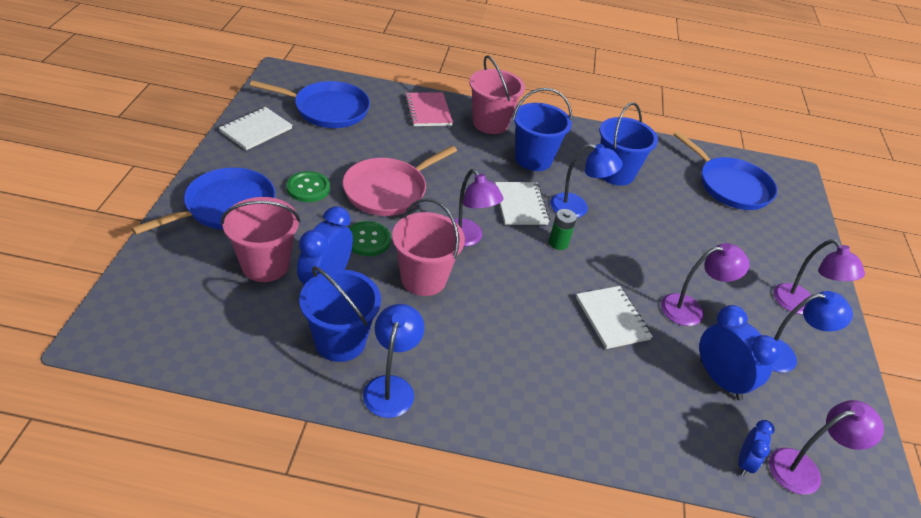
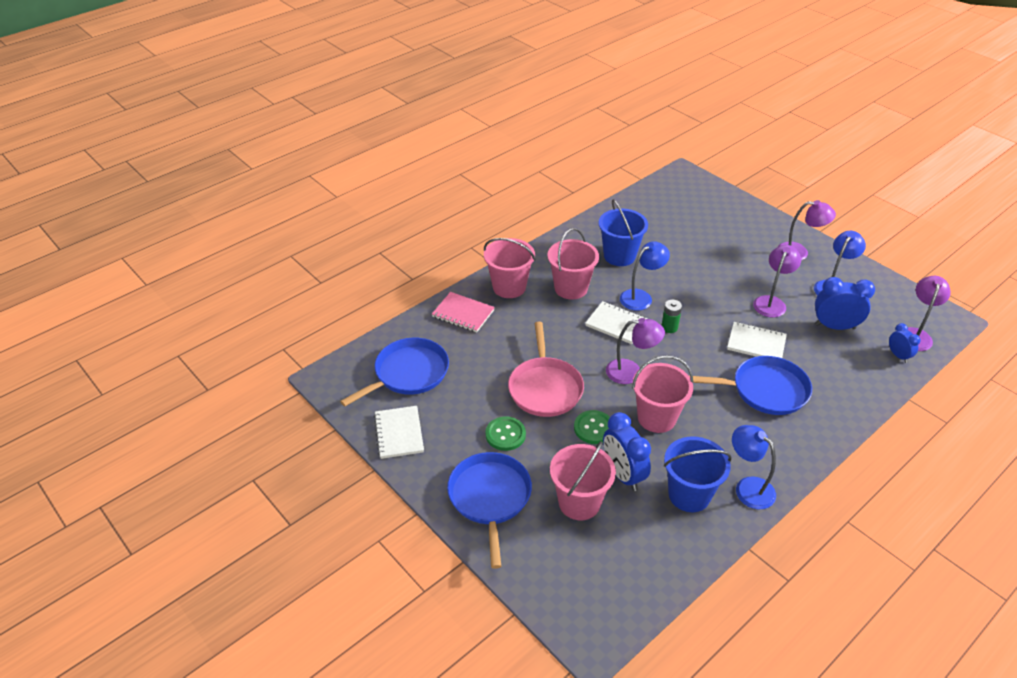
camera: 45 degrees left, 0 degrees up
blue bucket [512,88,572,171] -> pink bucket [547,228,599,300]
blue pan [673,131,777,210] -> blue pan moved to [689,356,812,415]

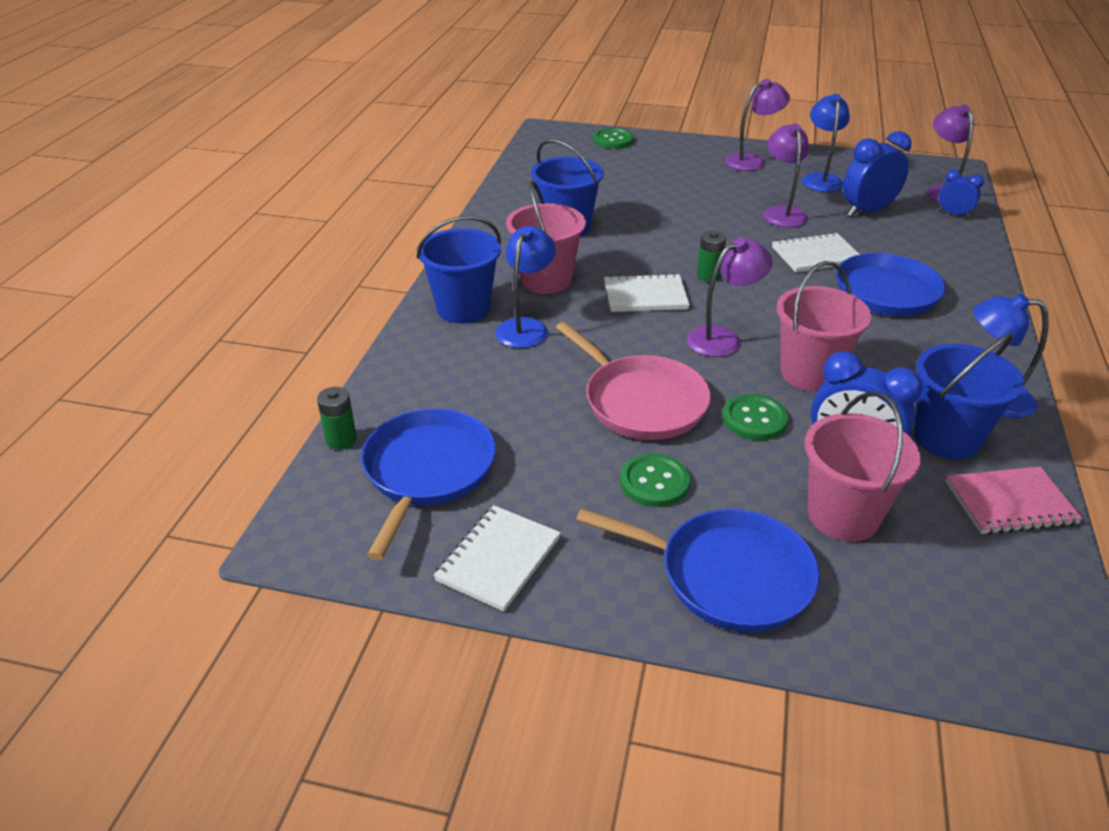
camera: 35 degrees left, 5 degrees down
white notebook [374,406,424,459] -> white notebook turned 75 degrees clockwise [434,505,561,612]
pink notebook [432,292,495,333] -> pink notebook moved to [945,466,1083,535]
blue pan [447,452,532,569] -> blue pan turned 150 degrees clockwise [576,508,820,632]
pink bucket [484,238,535,298] -> blue bucket [417,216,501,324]
blue lamp [620,241,670,311] -> blue lamp moved to [495,226,556,348]
none -> green battery [317,387,357,450]
none -> green button [593,128,634,149]

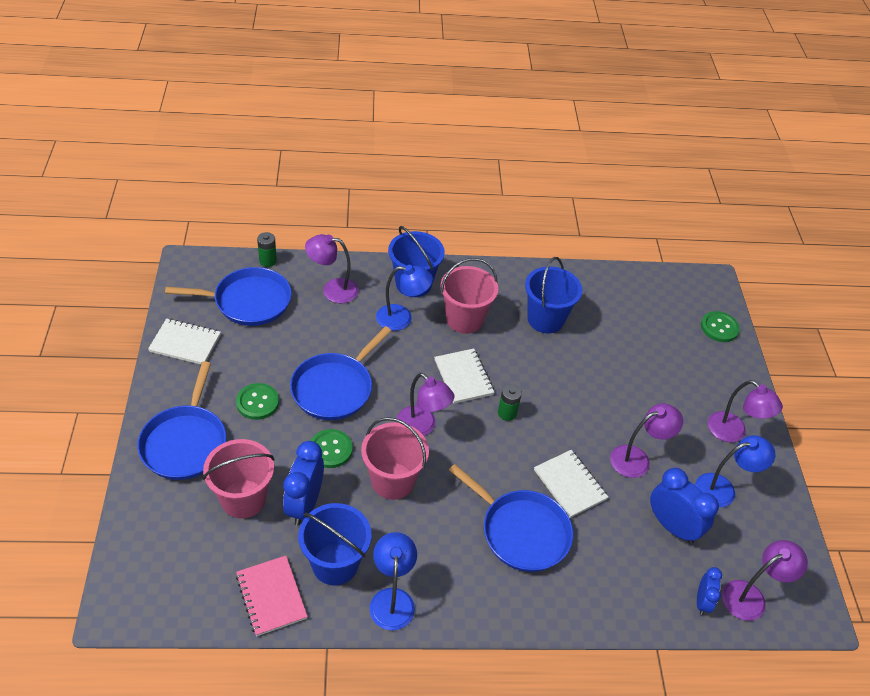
camera: 70 degrees right, 10 degrees up
pink pan [556,322,711,440] -> blue pan [290,326,391,420]
none -> purple lamp [305,234,359,303]

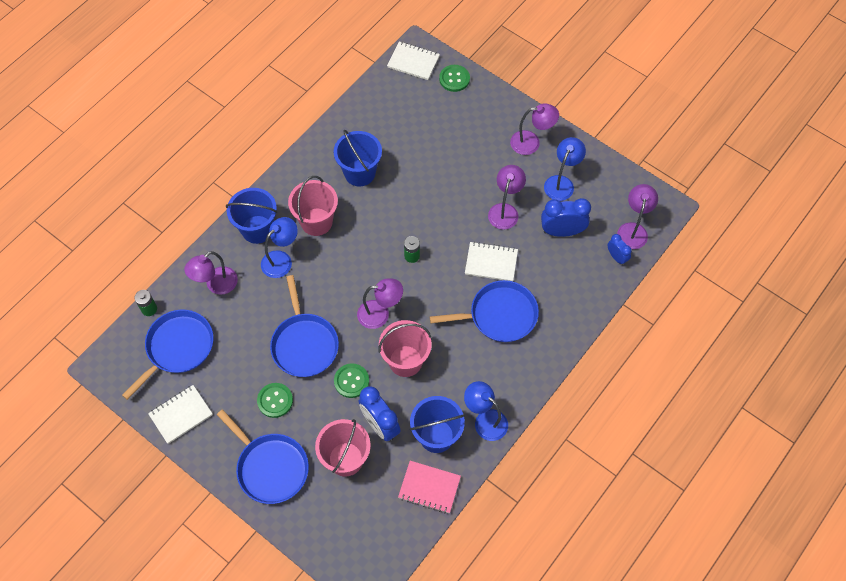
camera: 45 degrees left, 15 degrees up
white notebook [434,349,495,404] -> white notebook moved to [387,41,440,80]

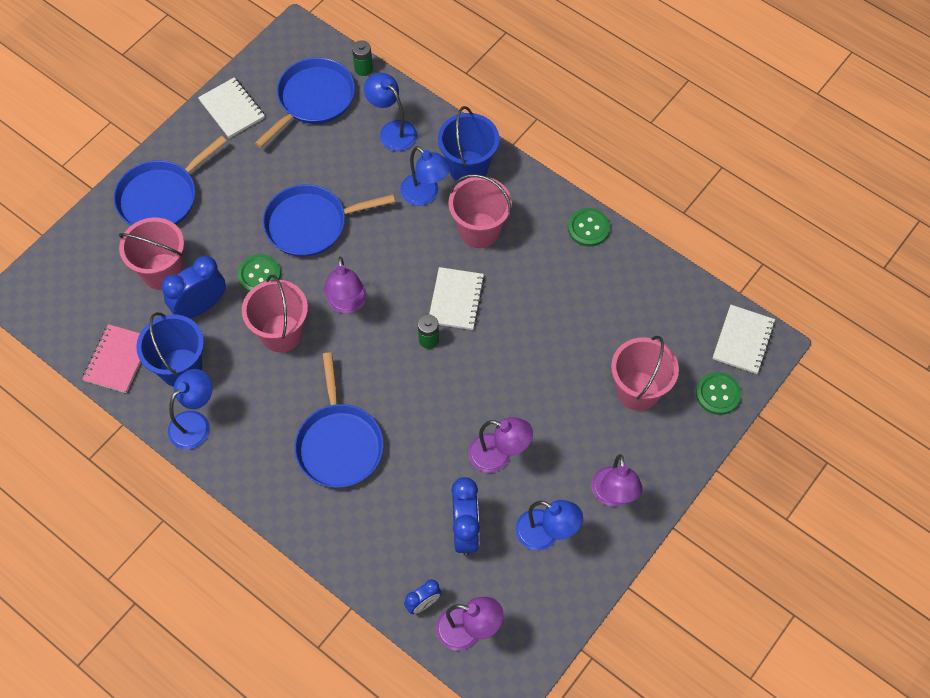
camera: 90 degrees right, 0 degrees up
blue pan [122,310,214,400] -> blue pan turned 90 degrees counterclockwise [255,57,355,148]
purple lamp [184,251,238,295] -> blue lamp [364,73,417,151]
green button [257,383,293,418] -> green button moved to [568,208,610,247]
blue bucket [334,130,382,186] -> none
white notebook [465,242,518,281] -> white notebook moved to [429,267,485,330]
none -> pink bucket [611,336,679,411]

